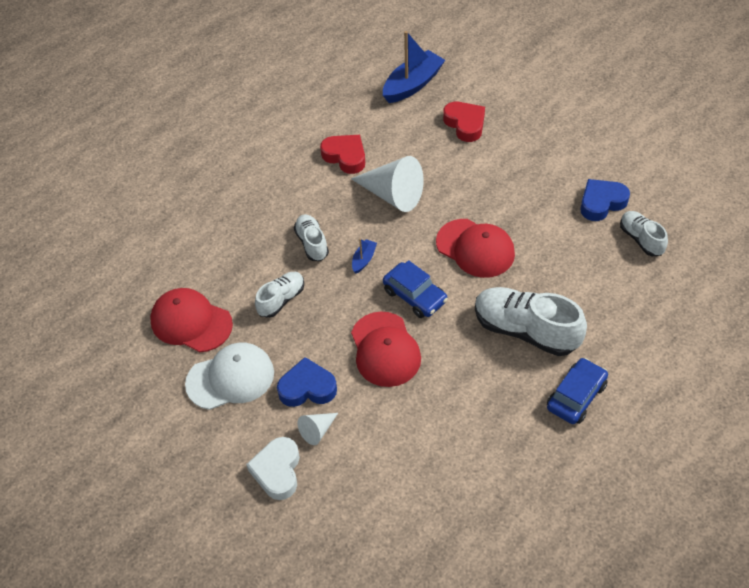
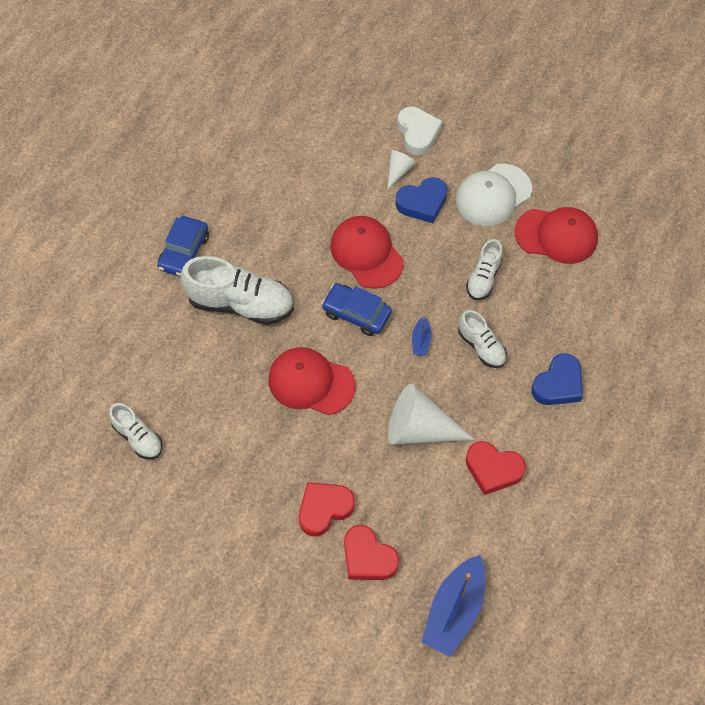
camera: 160 degrees right, 10 degrees up
blue heart [580,179,630,221] -> blue heart moved to [531,353,583,405]
none -> red heart [299,482,355,537]

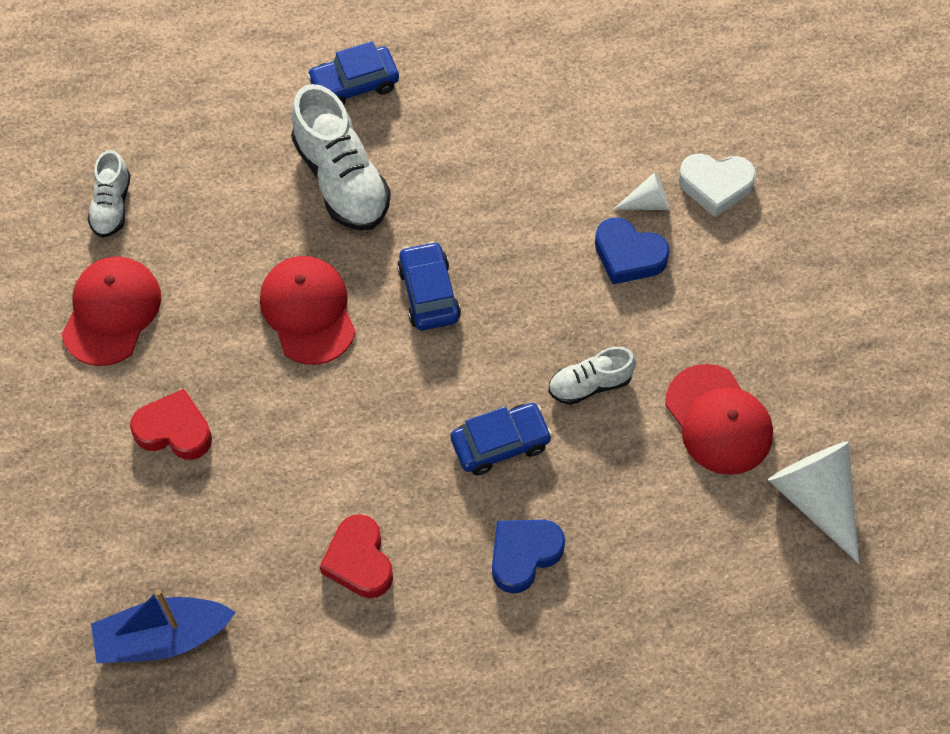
camera: 50 degrees right, 0 degrees up
red cap [330,216,404,289] -> red cap moved to [61,256,161,366]
red heart [344,525,399,580] -> none
white cone [388,384,475,444] -> white cone moved to [768,441,859,564]
white heart [397,107,442,156] -> white heart turned 60 degrees clockwise [678,153,756,217]
blue boat [412,316,432,356] -> none
white cap [456,163,532,226] -> none
white shoe [458,310,507,368] -> blue car [451,403,552,475]
blue heart [531,353,583,405] -> blue heart turned 135 degrees clockwise [492,520,565,593]

